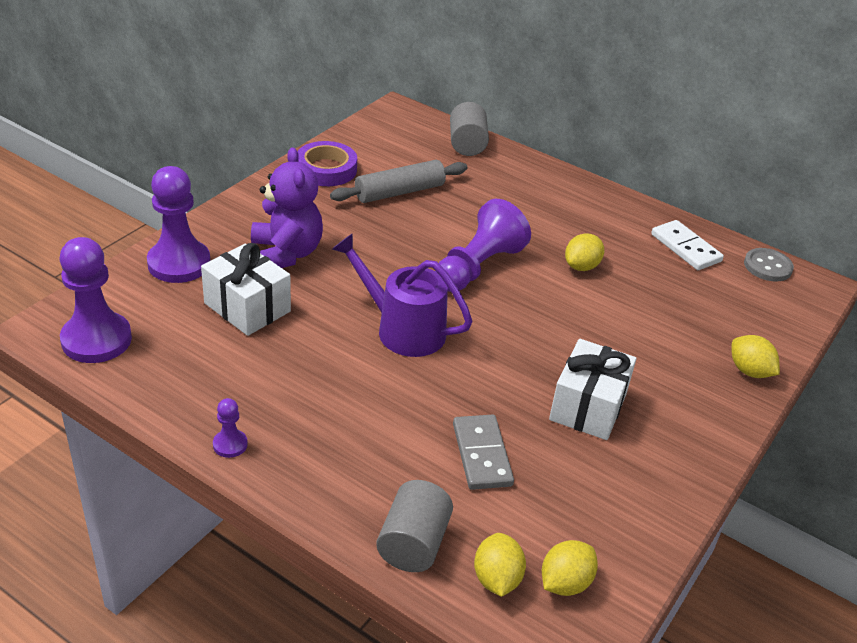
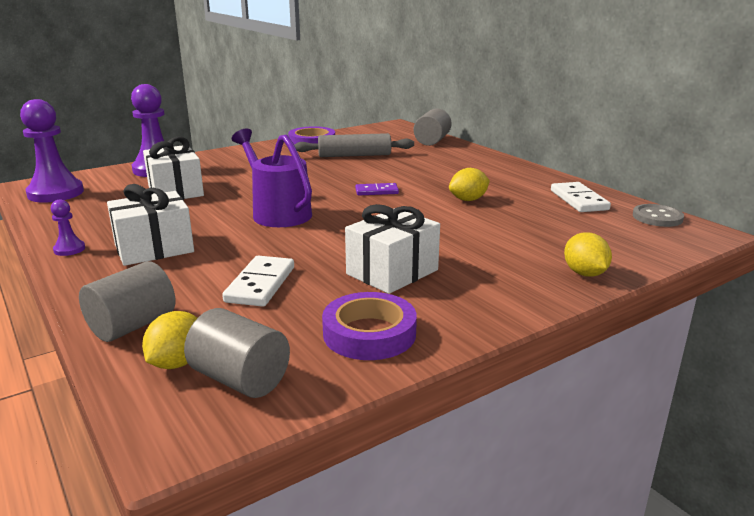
camera: 25 degrees right, 15 degrees down
purple teddy bear [251,147,323,268] -> none
purple pawn [439,199,531,292] -> purple domino [355,183,399,196]
grey domino [453,415,514,490] -> white domino [222,256,294,307]
yellow lemon [542,540,598,596] -> grey cylinder [184,308,290,398]
none -> white gift [107,184,194,266]
none -> purple tape [322,292,417,360]

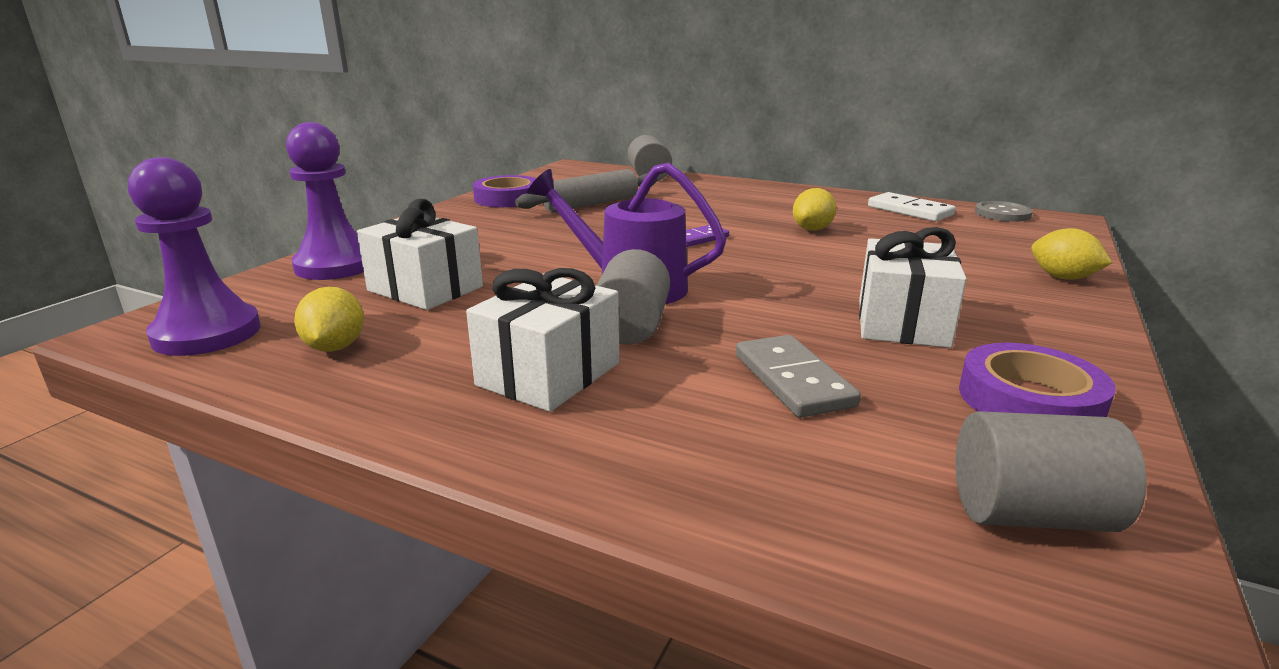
camera: 30 degrees left, 0 degrees up
purple pawn [51,199,85,256] -> none
grey cylinder [79,261,175,342] -> grey cylinder moved to [596,249,670,345]
yellow lemon [142,311,197,369] -> yellow lemon moved to [294,287,364,352]
white domino [222,256,294,307] -> grey domino [736,335,861,418]

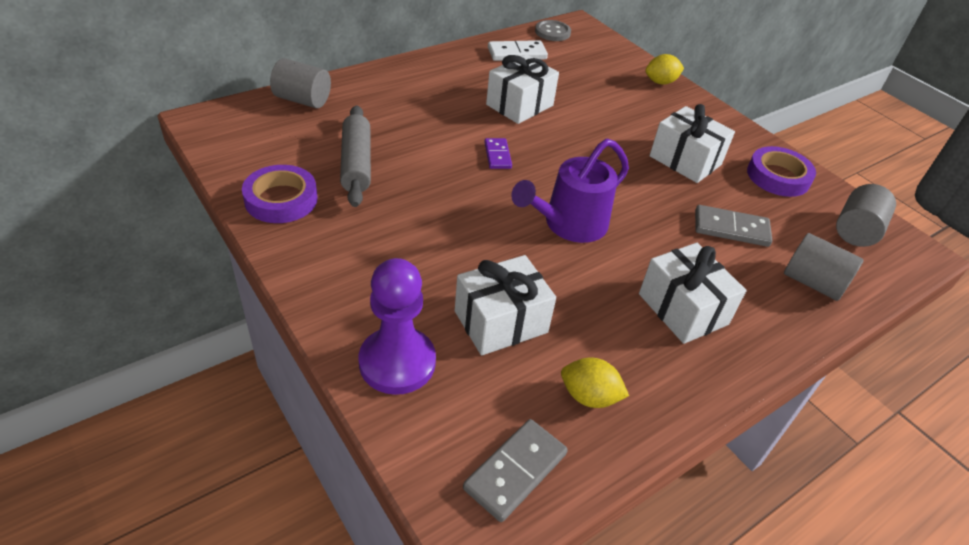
camera: 65 degrees left, 20 degrees up
purple pawn [128,157,261,356] -> grey domino [463,419,568,522]
grey cylinder [596,249,670,345] -> grey cylinder moved to [784,233,864,301]
yellow lemon [793,188,837,231] -> white gift [486,54,559,124]

